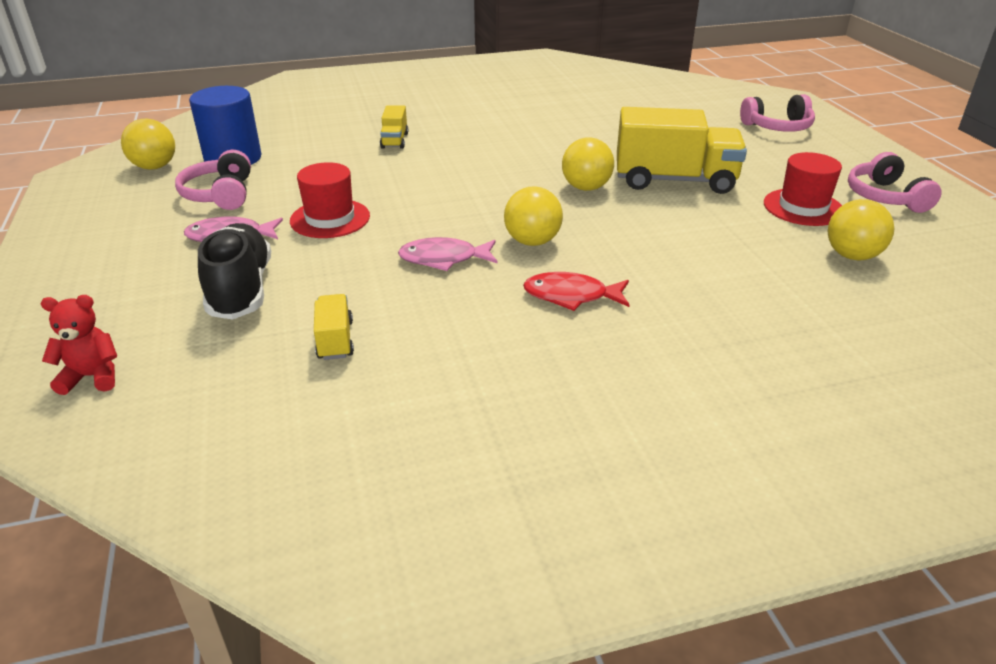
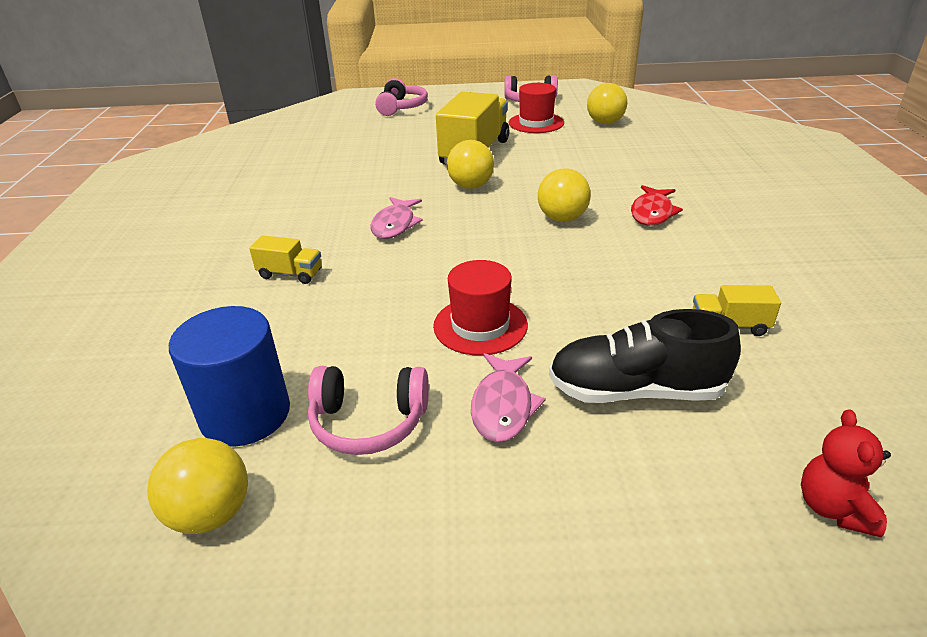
camera: 75 degrees left, 0 degrees up
pink fish [398,237,497,271] -> pink fish moved to [370,197,423,239]

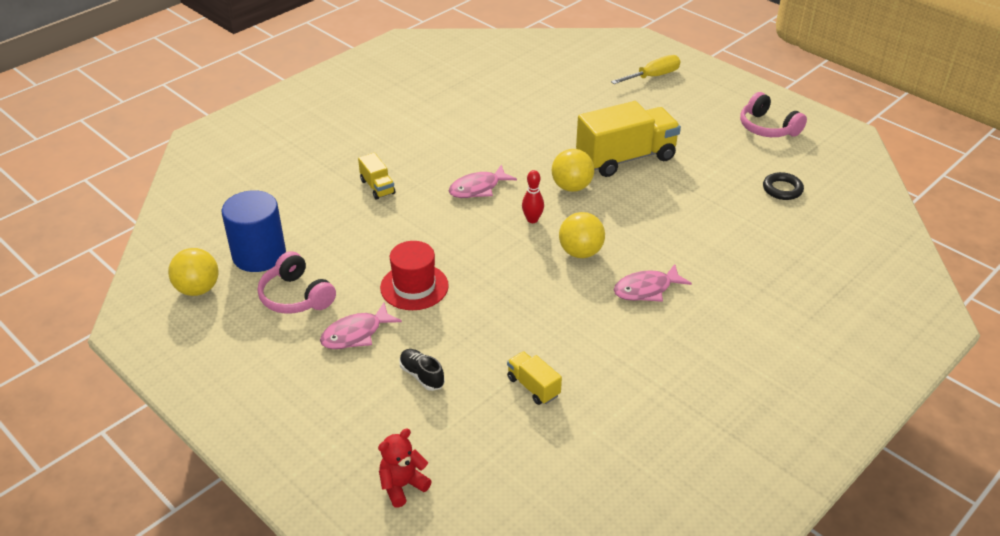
camera: 45 degrees right, 5 degrees up
pink headphones [375,78,428,116] -> yellow screwdriver [611,55,680,84]
red hat [509,83,564,133] -> none
black shoe [549,309,741,403] -> black shoe [399,349,445,391], size x0.50
yellow ball [587,83,627,124] -> black ring [763,172,804,200]
red fish [631,185,683,226] -> pink fish [614,264,692,302]
none -> red bowling pin [522,170,544,223]

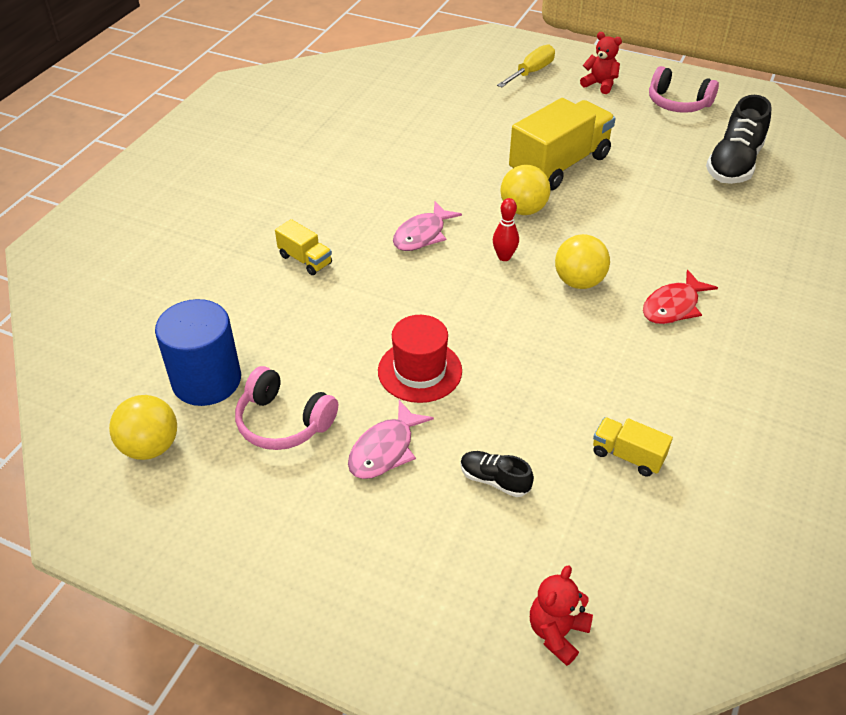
camera: 20 degrees left, 5 degrees up
pink fish [614,264,692,302] -> red fish [643,270,718,324]
black ring [763,172,804,200] -> black shoe [706,95,772,184]
none -> red teddy bear [580,32,622,94]

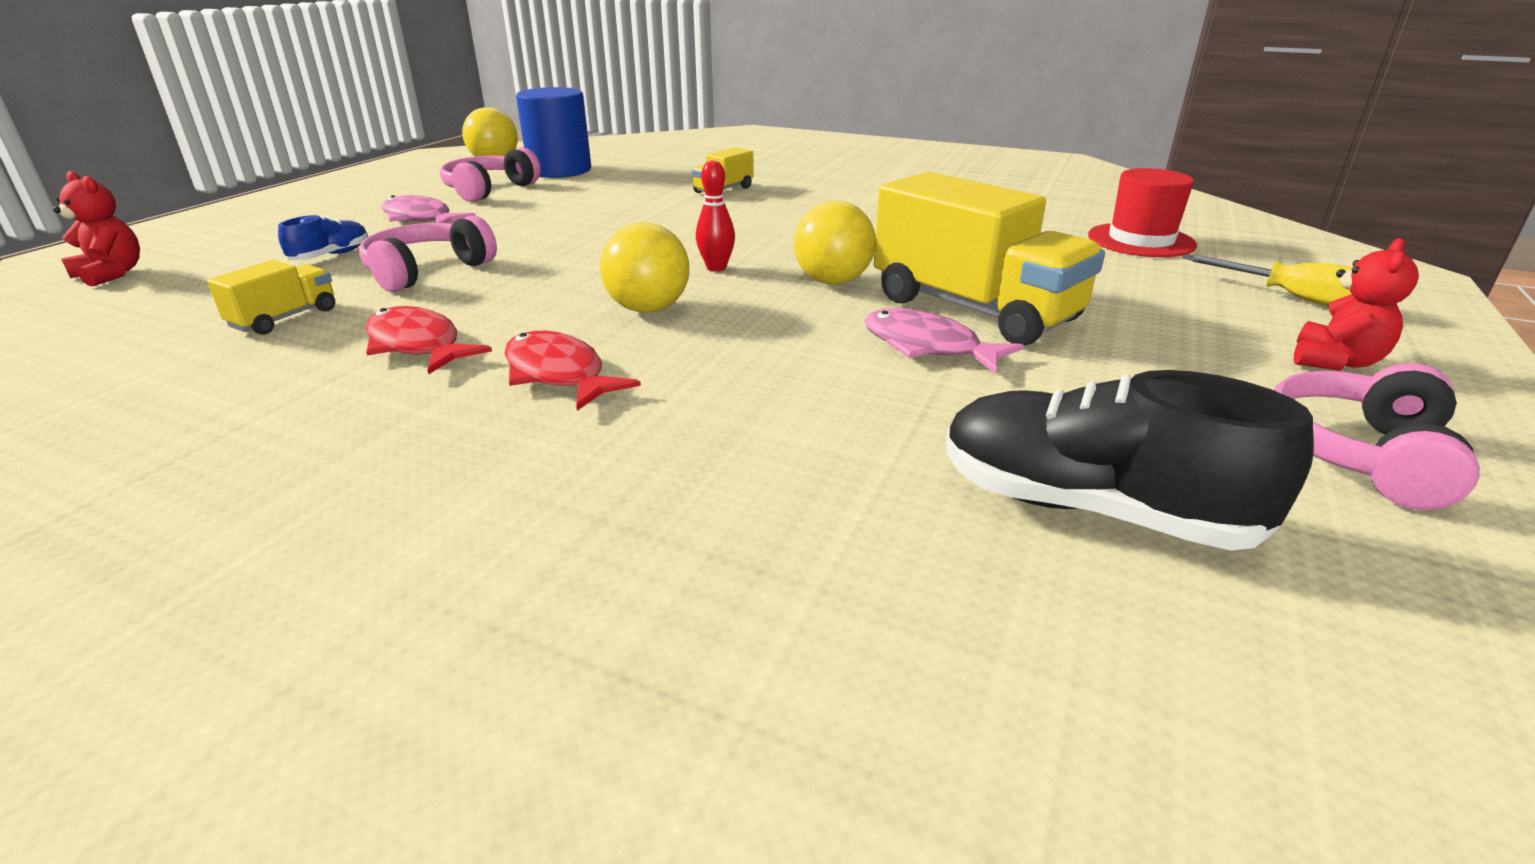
camera: 90 degrees right, 15 degrees down
red hat [378,315,462,403] -> red hat moved to [1088,168,1197,257]
pink fish [393,202,462,251] -> pink fish moved to [864,308,1024,374]
black shoe [461,451,534,497] -> blue shoe [278,215,368,260]
none -> pink headphones [359,215,497,292]
none -> red fish [365,306,492,374]

